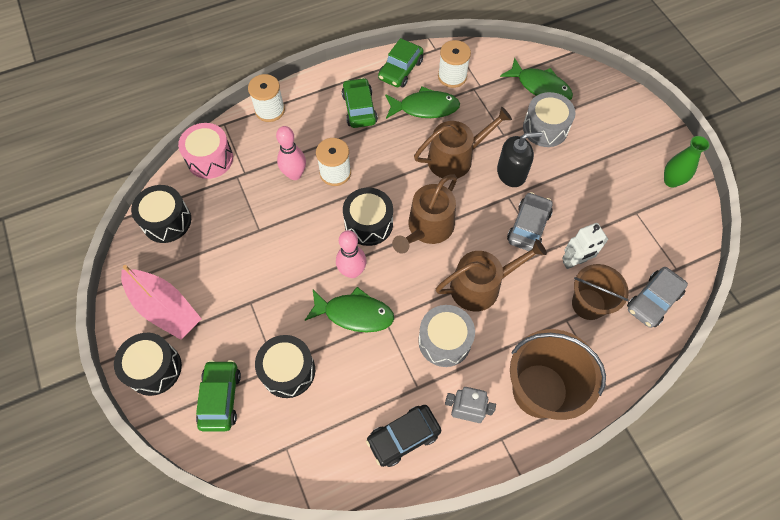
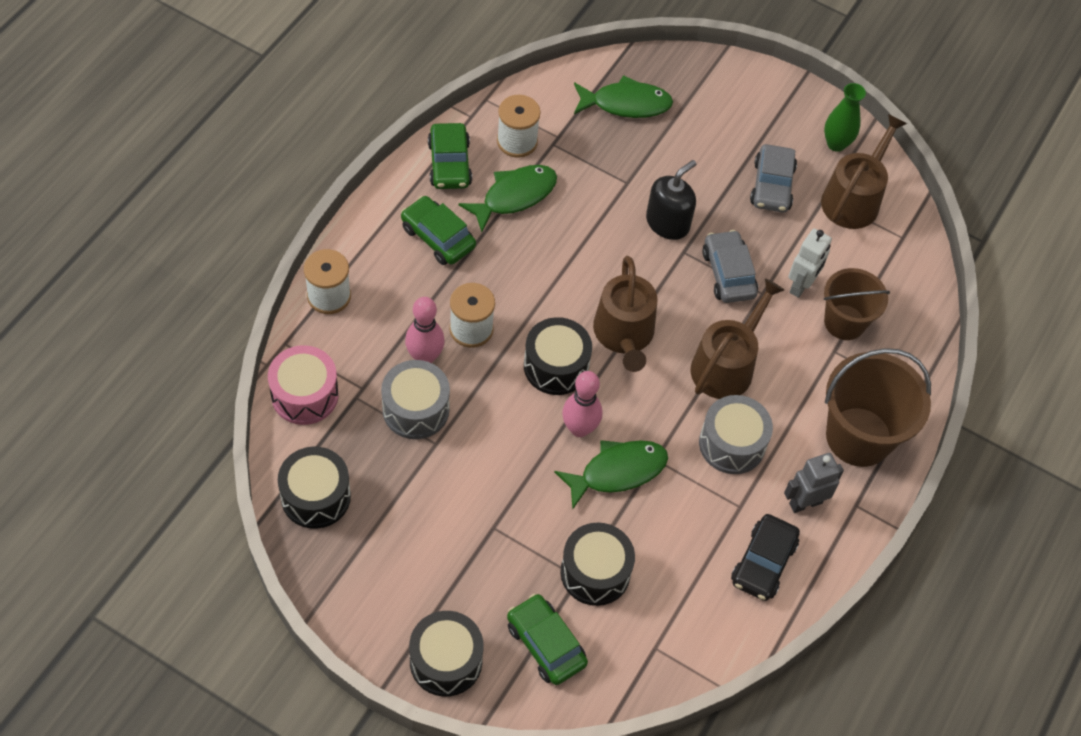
camera: 40 degrees left, 5 degrees down
pink boat [121,265,201,340] -> none
brown watering can [414,107,512,180] -> brown watering can moved to [821,114,907,229]
grey drum [523,92,576,147] -> grey drum moved to [381,360,450,439]
grey car [627,267,688,328] -> grey car moved to [750,144,797,213]

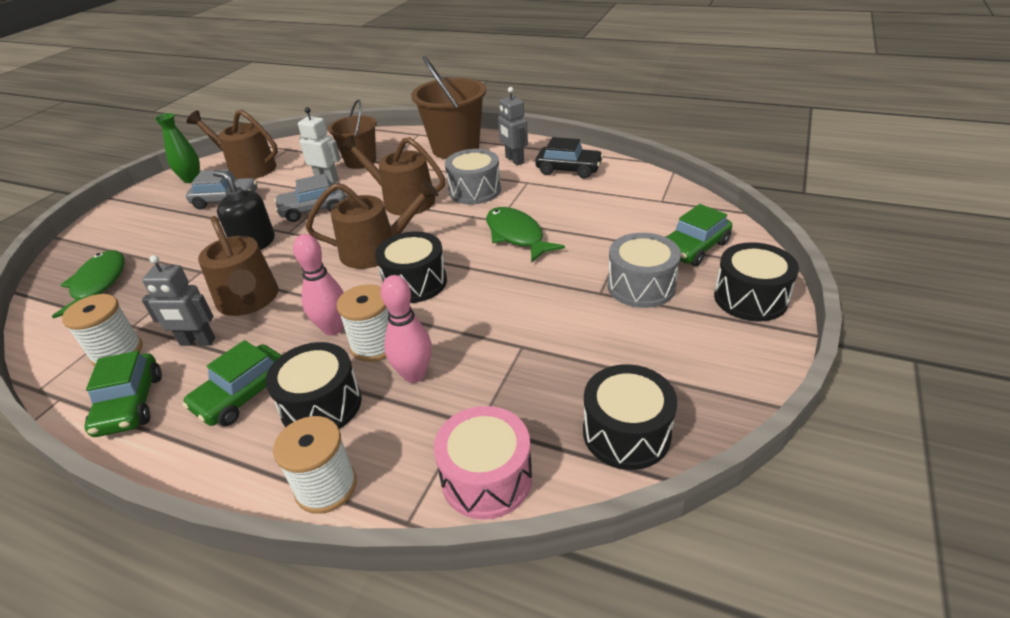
camera: 90 degrees left, 20 degrees down
grey drum [381,360,450,439] -> grey drum moved to [607,233,681,308]
green car [428,123,472,189] -> green car turned 90 degrees clockwise [85,351,162,437]
green fish [459,165,557,232] -> grey robot [142,255,215,346]
black drum [561,523,635,606] -> black drum moved to [266,342,362,429]
pink bowling pin [562,371,602,437] -> pink bowling pin moved to [293,234,344,336]
none -> brown watering can [198,216,279,316]

